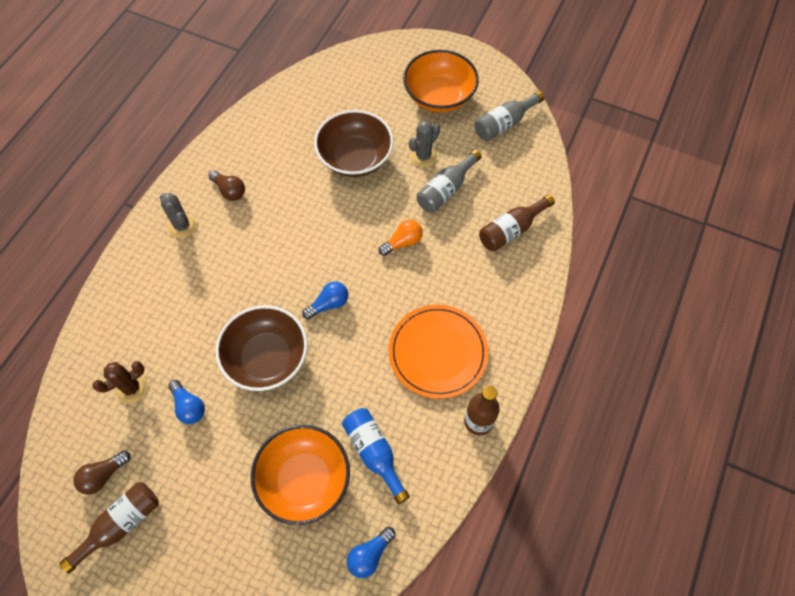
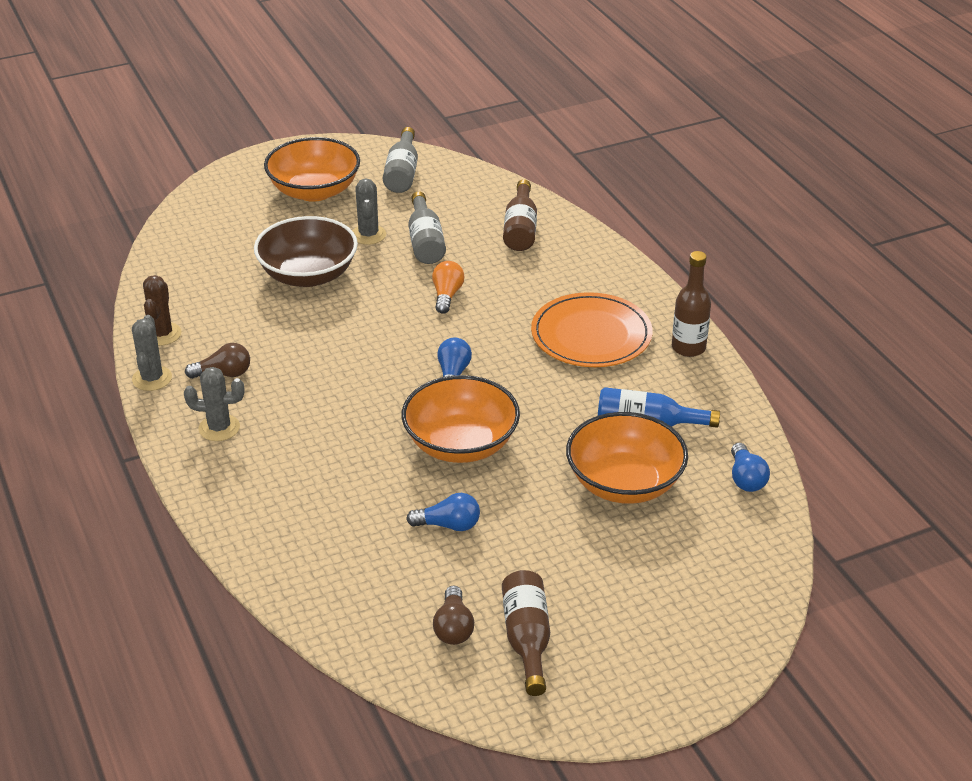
camera: 50 degrees left, 25 degrees down
brown cactus [92,361,148,404] -> brown cactus moved to [143,275,181,346]
brown bowl [216,305,308,391] -> orange bowl [402,375,520,463]
none -> grey cactus [132,315,172,391]

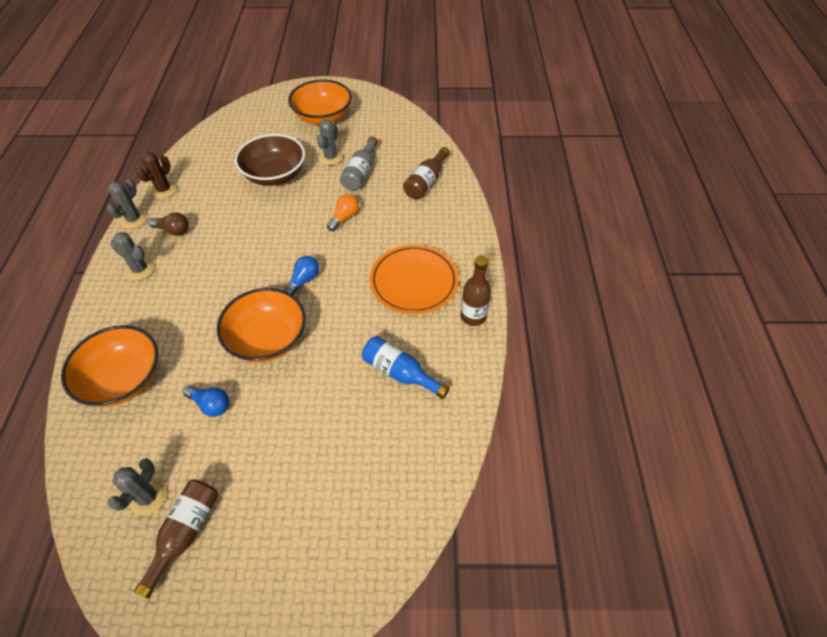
camera: 25 degrees right, 15 degrees up
grey bottle [383,127,418,193] -> none
brown light bulb [433,585,474,645] -> grey cactus [107,458,166,516]
orange bowl [566,412,688,504] -> orange bowl moved to [61,325,158,407]
blue light bulb [731,443,770,492] -> none

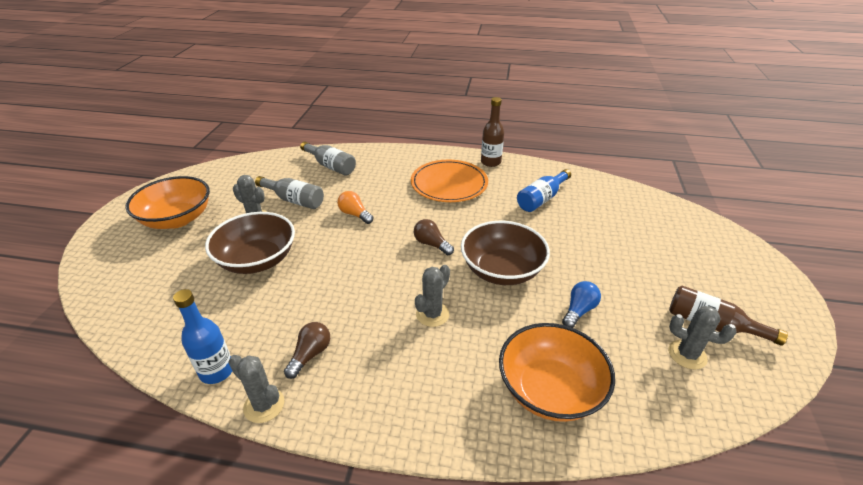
camera: 80 degrees left, 15 degrees down
grey cactus [110,232,154,280] -> grey cactus moved to [415,265,450,327]
brown cactus [136,152,176,198] -> blue bottle [173,289,232,384]
orange bowl [217,288,306,362] -> brown bowl [461,221,550,285]
blue light bulb [284,256,319,295] -> brown light bulb [414,219,454,255]
brown bottle [403,147,450,200] -> grey bottle [300,141,356,176]

